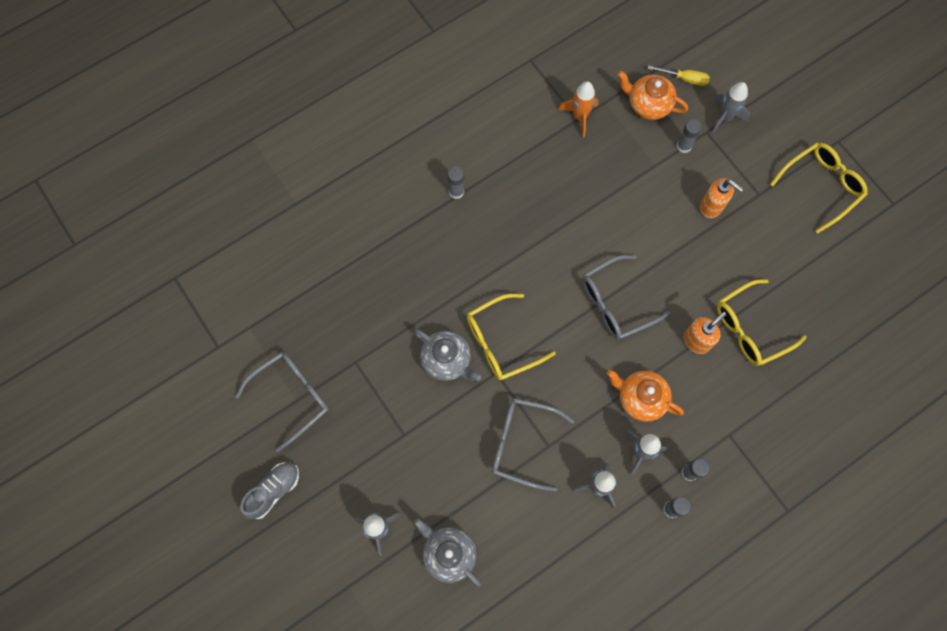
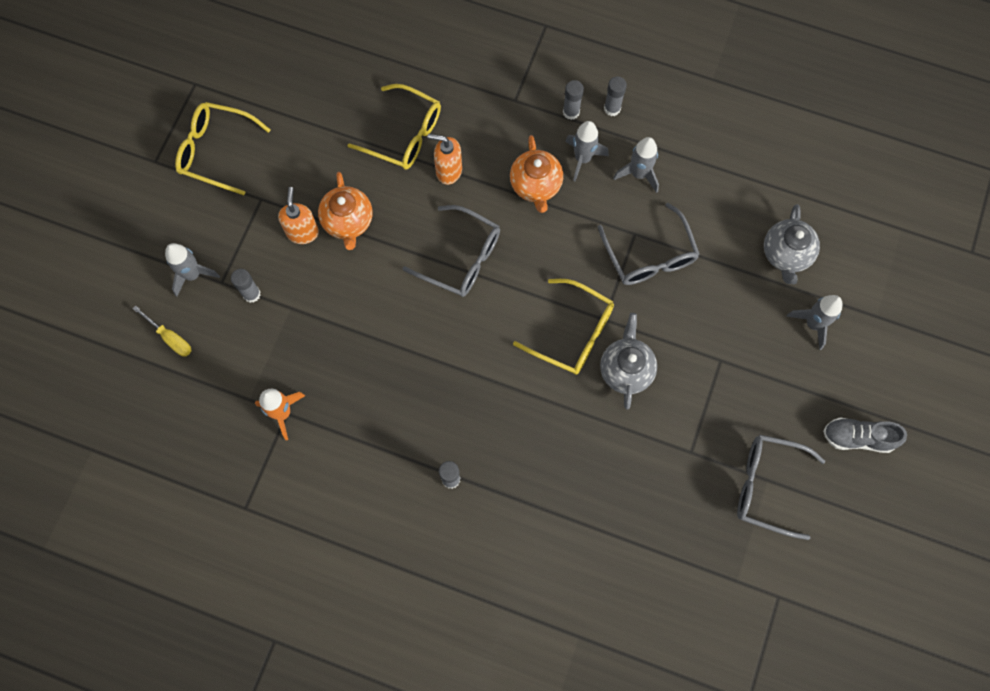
camera: 125 degrees left, 0 degrees up
orange teapot [617,71,688,120] -> orange teapot moved to [318,172,373,250]
yellow screwdriver [648,65,710,86] -> yellow screwdriver turned 150 degrees clockwise [133,306,192,357]

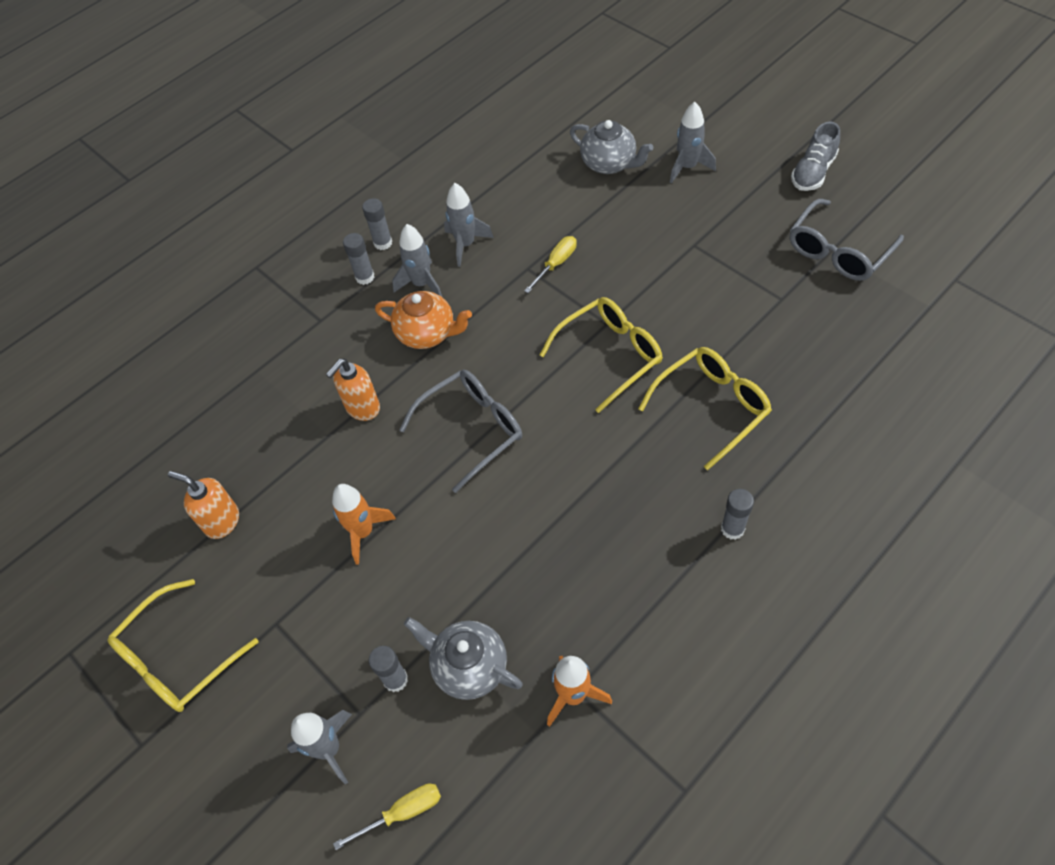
camera: 60 degrees left, 15 degrees down
orange soap dispenser [278,187,319,244] -> orange soap dispenser moved to [168,471,239,539]
orange teapot [318,172,373,250] -> orange rocket [332,484,396,565]
yellow glasses [347,84,441,169] -> yellow glasses moved to [638,347,772,470]
grey glasses [598,203,700,285] -> yellow screwdriver [524,236,577,293]
grey teapot [600,313,657,409] -> grey teapot moved to [404,617,523,700]

